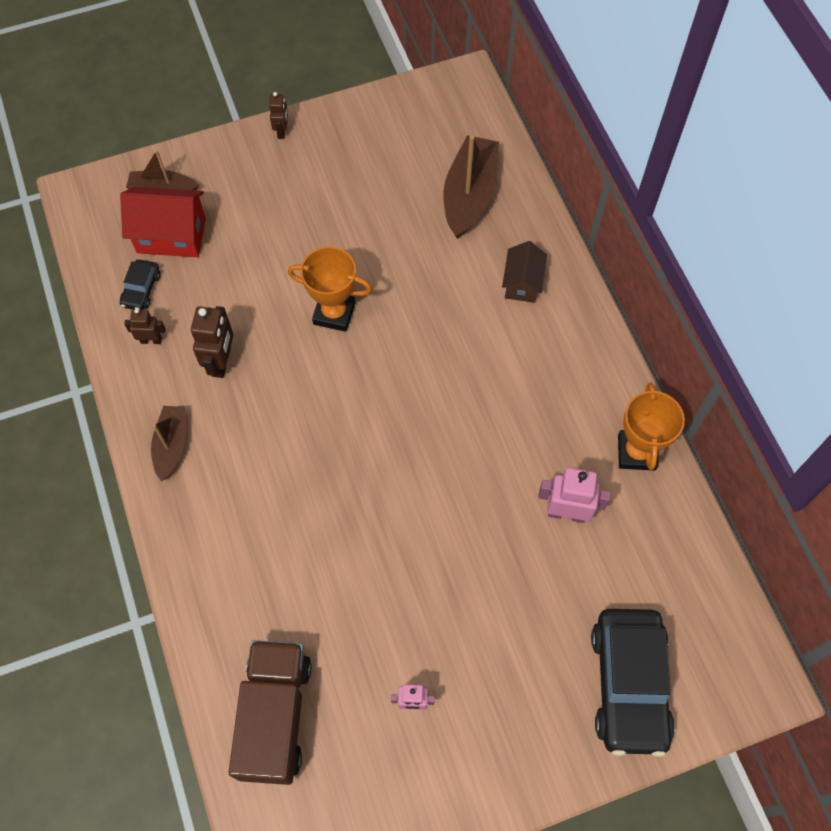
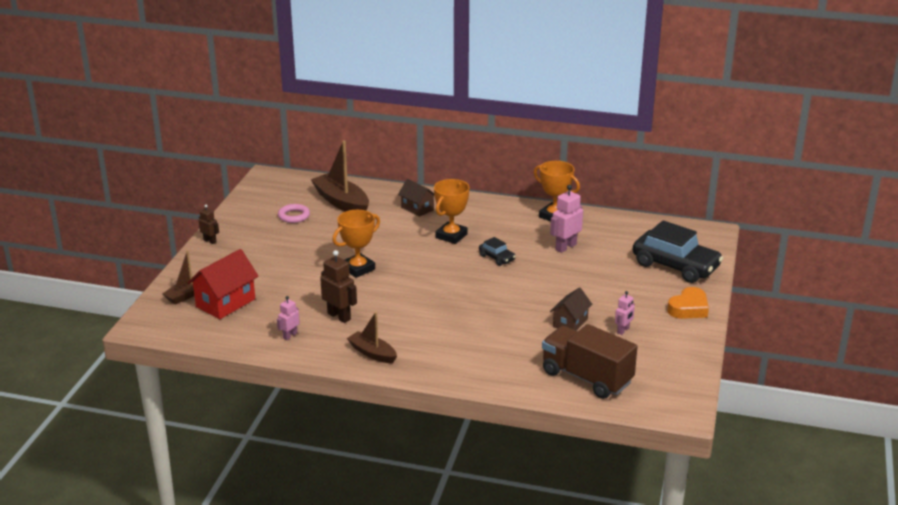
camera: 55 degrees left, 35 degrees down
black car [120,260,161,310] -> black car moved to [479,237,516,266]
brown robot [124,309,165,344] -> pink robot [277,296,300,340]
none -> pink ring [278,204,310,223]
none -> orange trophy [434,179,470,244]
none -> brown house [550,287,593,331]
none -> orange heart [667,287,709,319]

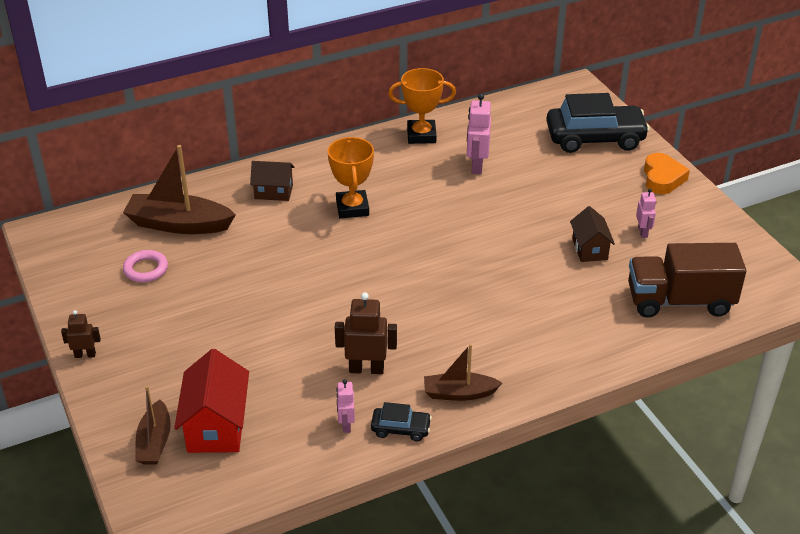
camera: 40 degrees left, 10 degrees up
orange trophy [332,210,380,278] -> none
black car [479,237,516,266] -> black car moved to [371,402,432,441]

